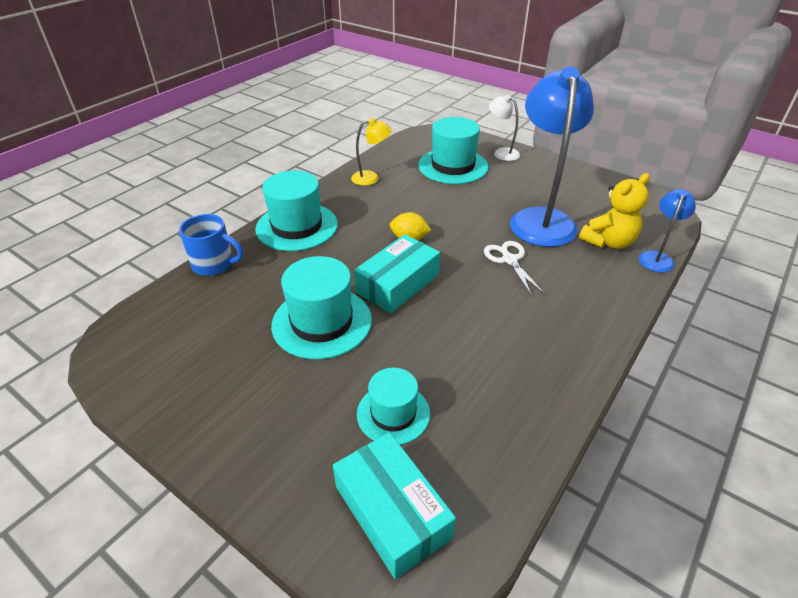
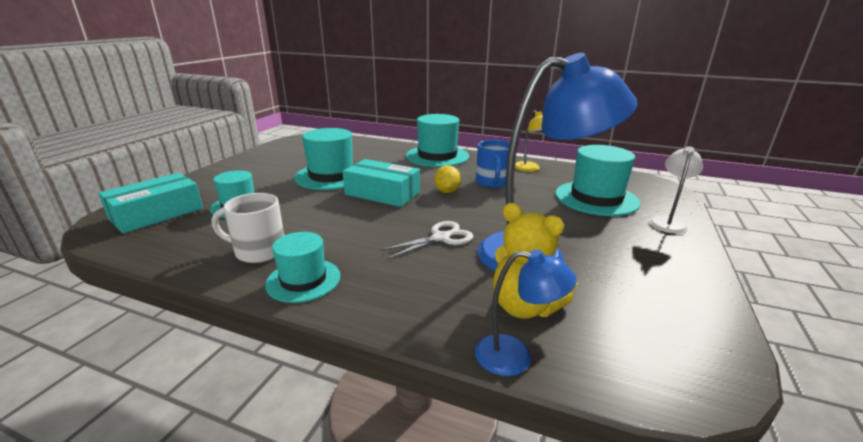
camera: 75 degrees right, 15 degrees down
blue mug [179,214,243,276] -> blue mug moved to [476,140,510,188]
none -> white mug [212,193,284,263]
none -> turquoise hat [265,232,340,303]

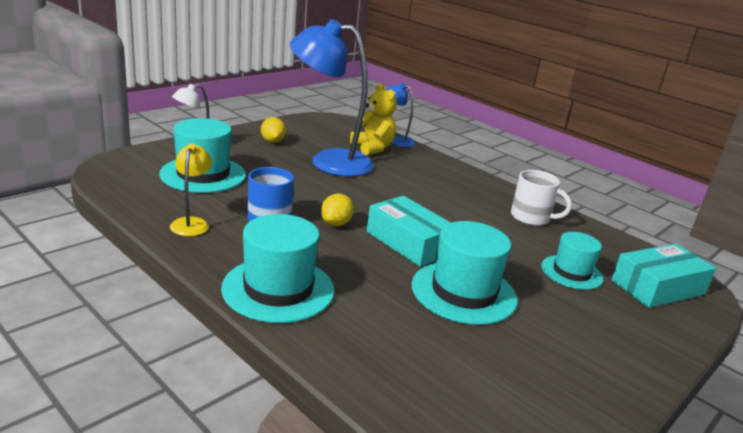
camera: 160 degrees left, 0 degrees up
turquoise hat [265,232,340,303] -> none
white scissors [380,221,473,259] -> none
none -> yellow lemon [261,117,286,143]

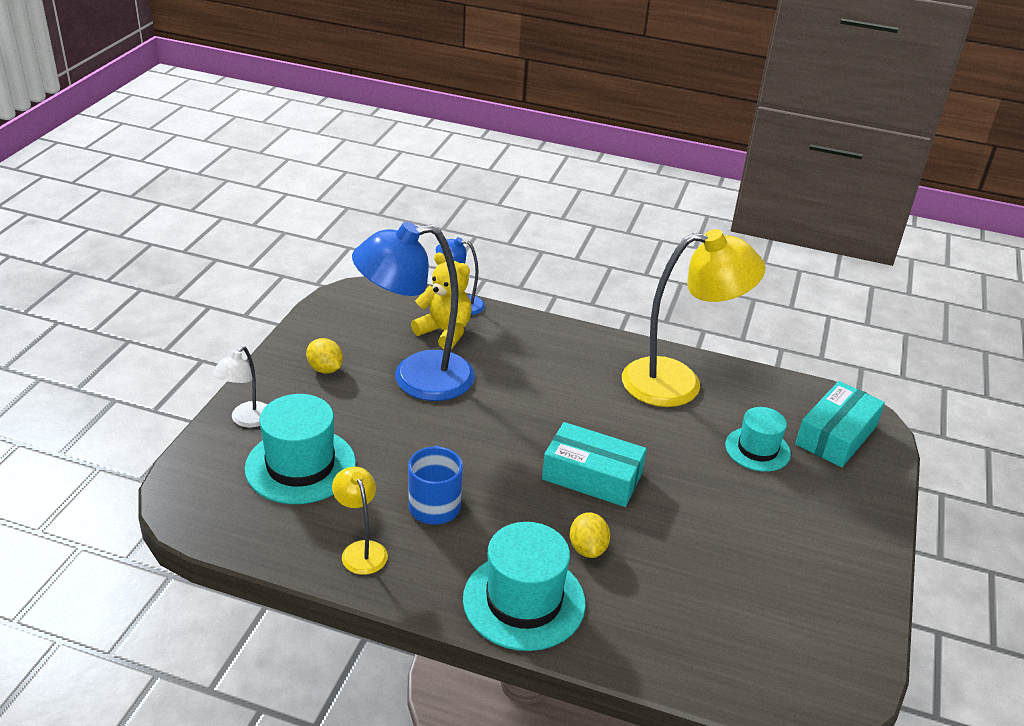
camera: 25 degrees left, 10 degrees up
yellow lemon [321,193,354,226] -> yellow lemon moved to [570,512,610,558]
turquoise hat [412,221,517,325] -> none
white mug [511,170,572,226] -> yellow lamp [622,229,766,407]

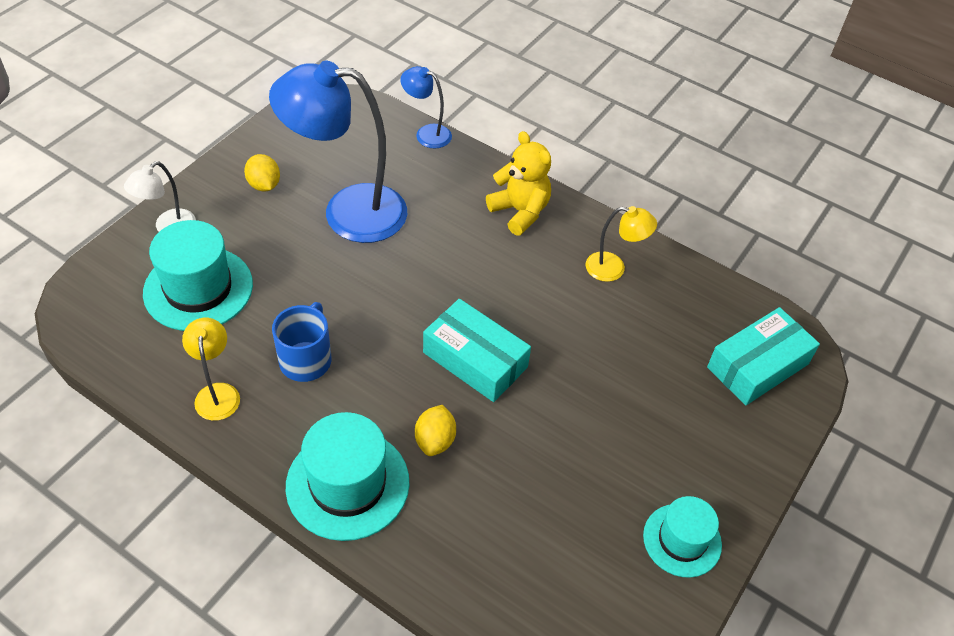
camera: 15 degrees right, 15 degrees up
yellow teddy bear [411,252,472,349] -> yellow teddy bear moved to [486,131,551,235]
yellow lamp [622,229,766,407] -> yellow lamp [586,206,657,282], size x0.47
turquoise hat [725,407,791,472] -> turquoise hat moved to [643,496,722,578]

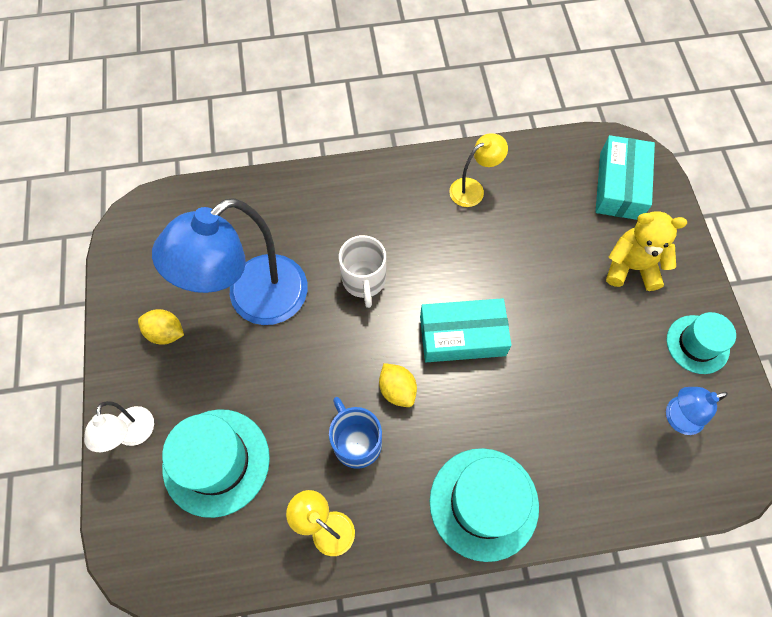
camera: 40 degrees left, 15 degrees up
blue lamp [400,66,452,148] -> blue lamp moved to [666,387,728,435]
yellow lemon [415,405,456,456] -> yellow lemon moved to [379,363,417,407]
yellow teddy bear [486,131,551,235] -> yellow teddy bear moved to [606,211,687,291]
none -> white mug [339,235,386,308]

